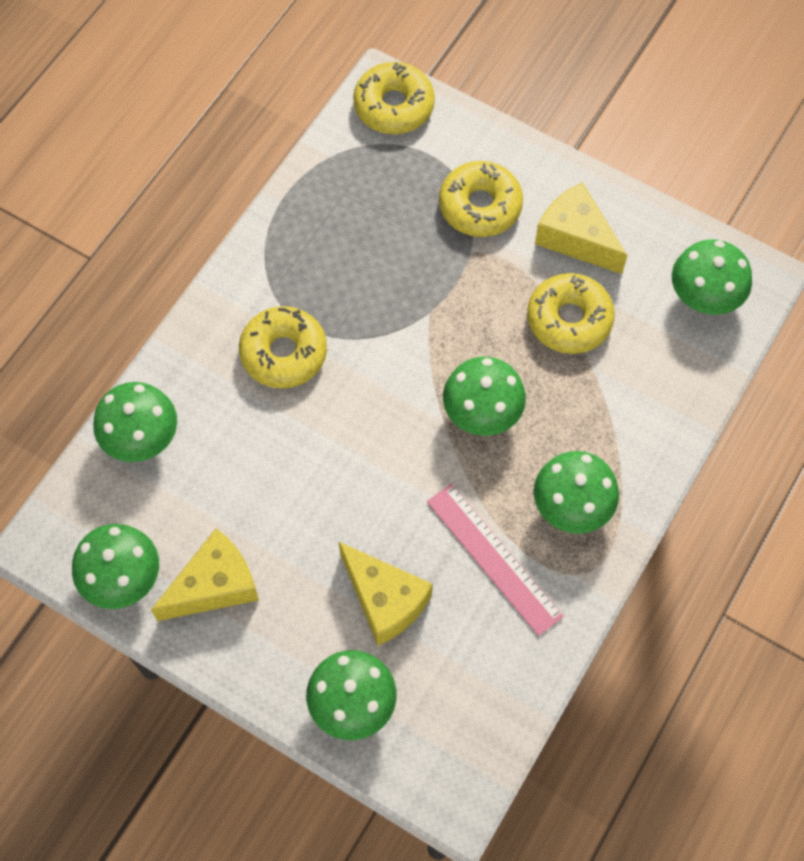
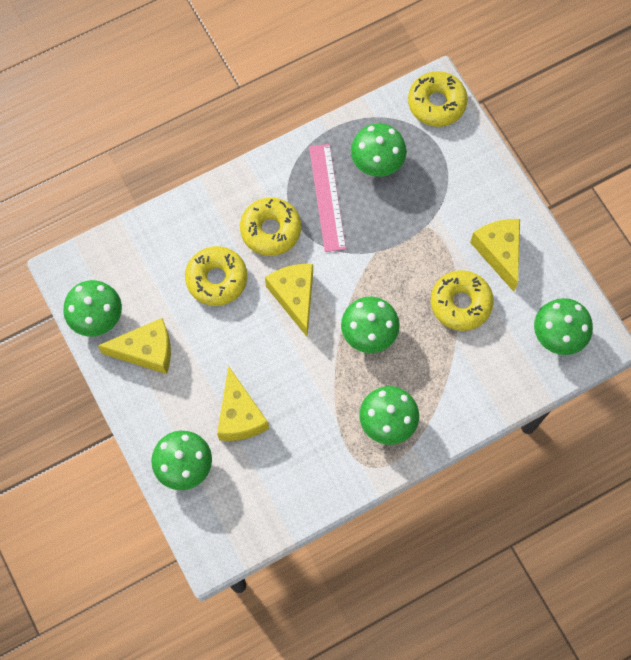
camera: 30 degrees right, 5 degrees up
green mushroom [93,382,177,462] -> green mushroom moved to [351,123,407,177]
pink ruler [427,483,564,636] -> pink ruler moved to [309,144,346,252]
yellow donut [439,161,523,237] -> yellow donut moved to [185,246,247,306]
none -> yellow cheese [265,264,313,337]

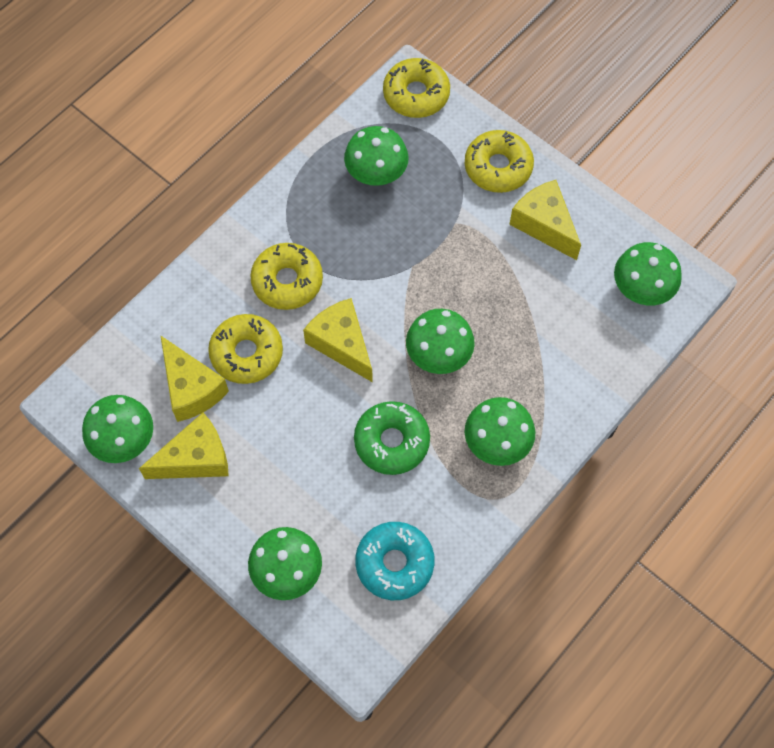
camera: 20 degrees left, 5 degrees down
yellow cheese [217,366,269,441] -> yellow cheese moved to [160,335,229,422]
pink ruler [309,144,346,252] -> none
yellow donut [431,270,494,331] -> yellow donut moved to [465,130,534,193]
none -> green donut [354,401,430,475]
none -> turquoise donut [355,522,435,600]

